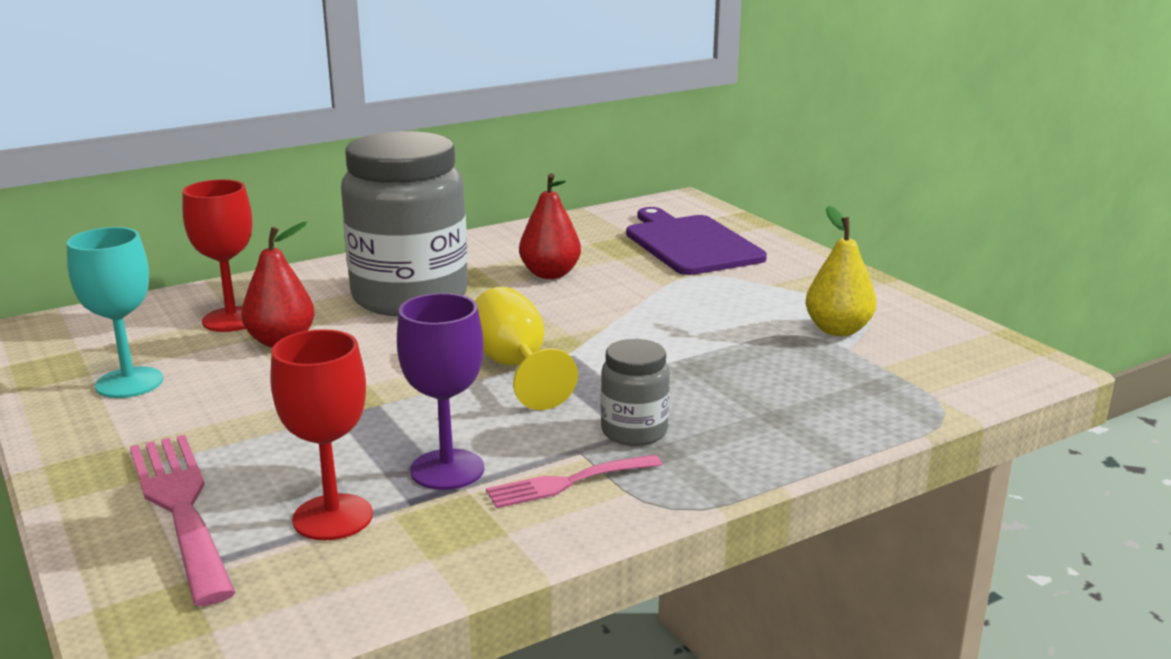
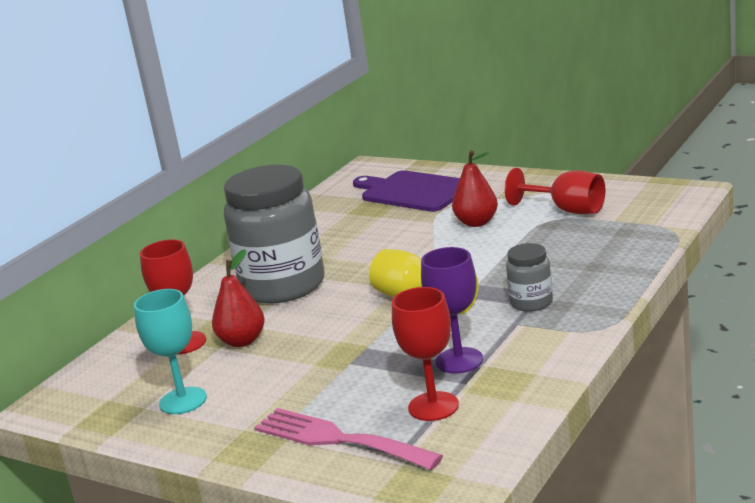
camera: 25 degrees left, 0 degrees up
pink fork [486,454,662,508] -> none
red pear [519,173,581,279] -> red pear moved to [452,150,498,227]
yellow pear [805,206,877,336] -> red goblet [505,168,605,214]

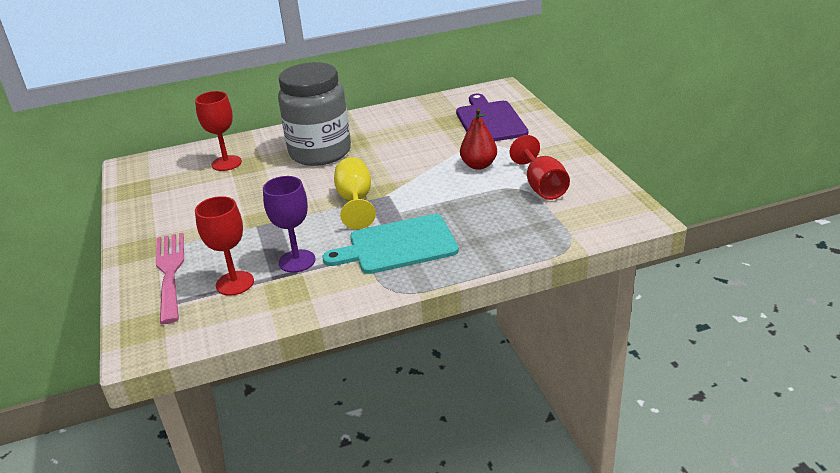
camera: 40 degrees right, 10 degrees up
turquoise goblet [134,289,207,414] -> none
red pear [212,249,265,347] -> none
grey jar [506,243,553,312] -> turquoise cutting board [323,214,459,274]

